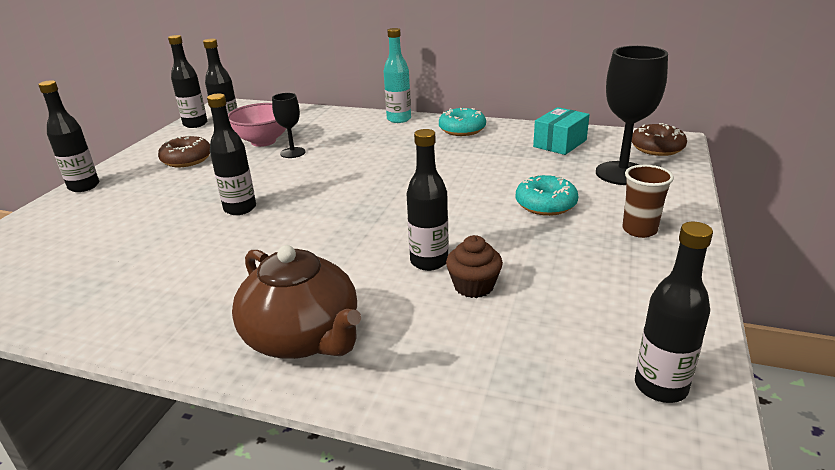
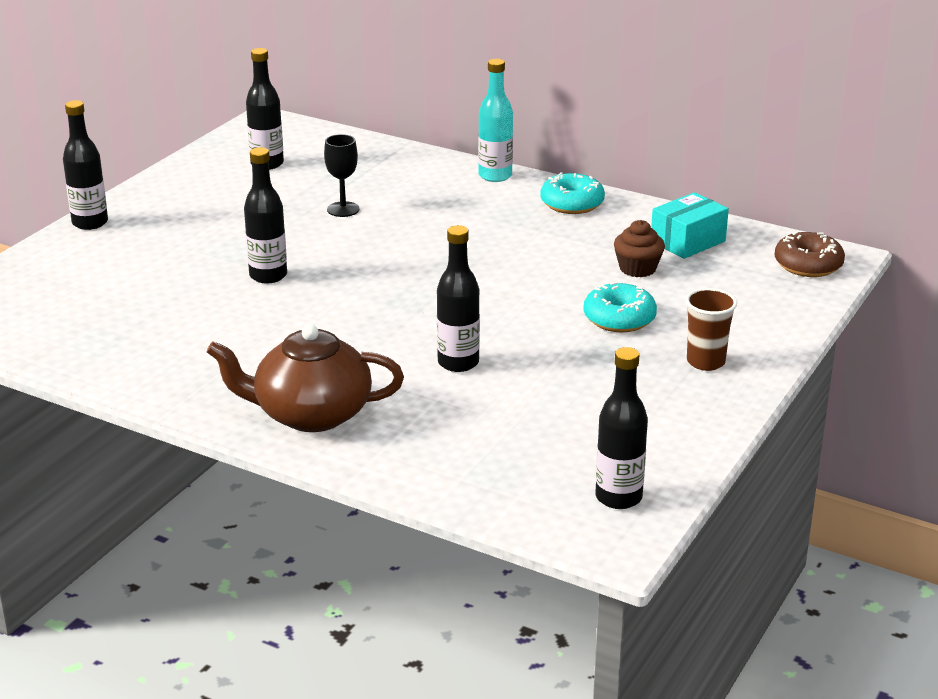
camera: 10 degrees right, 0 degrees up
brown donut [158,135,210,167] -> none
black bottle [168,35,208,128] -> none
pink bowl [228,103,286,147] -> none
brown teapot [232,245,361,359] -> brown teapot turned 120 degrees clockwise [207,324,404,432]
brown cupcake [446,235,503,298] -> brown cupcake moved to [614,220,665,277]
black goblet [596,46,668,185] -> none

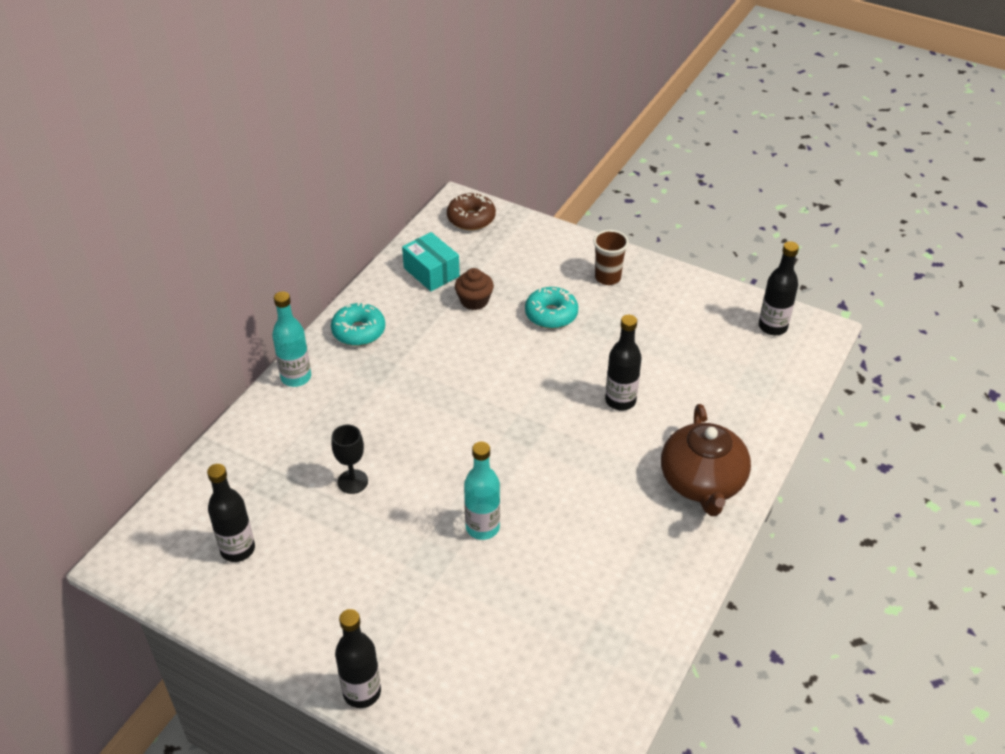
camera: 90 degrees left, 15 degrees up
black bottle [244,147,287,283] -> turquoise bottle [464,441,500,540]

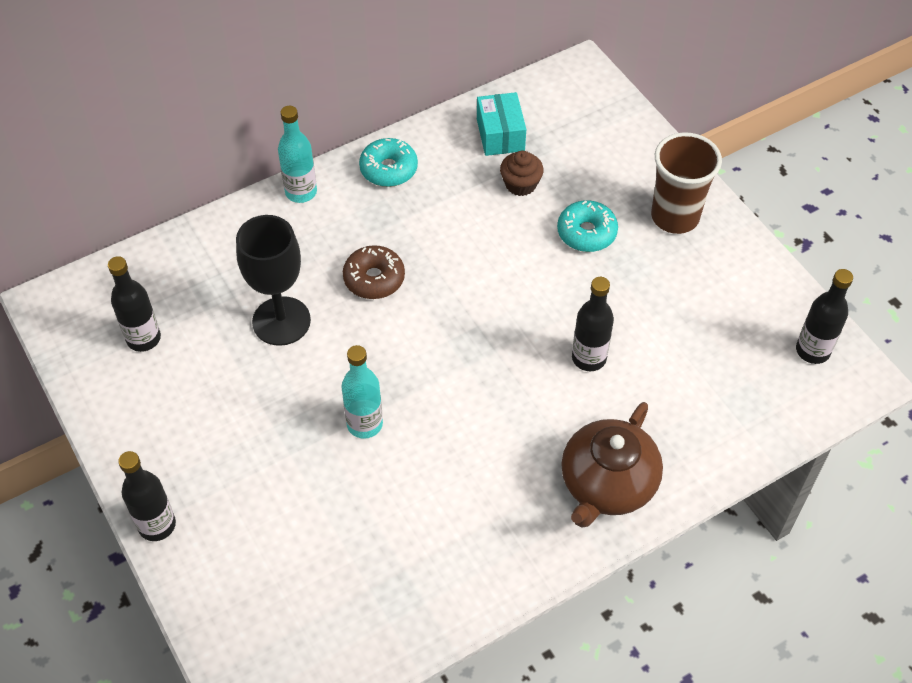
camera: 30 degrees right, 10 degrees up
black goblet [331,425,368,494] -> black goblet [236,215,311,346], size x1.84
brown donut [447,193,496,230] -> brown donut moved to [343,245,405,299]
brown cup [593,230,629,285] -> brown cup [651,132,722,234], size x1.61

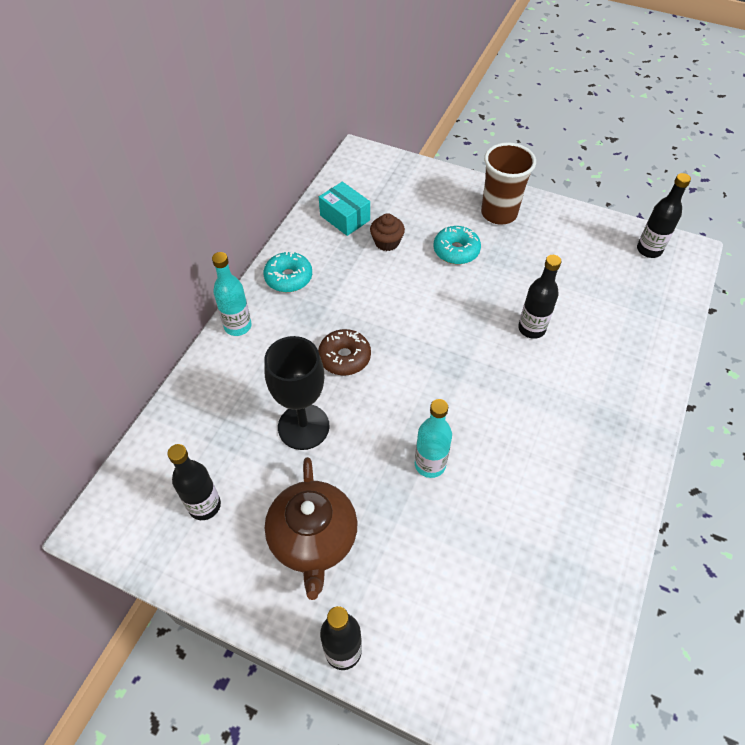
camera: 35 degrees left, 0 degrees up
brown teapot [561,402,663,528] -> brown teapot moved to [265,457,357,600]

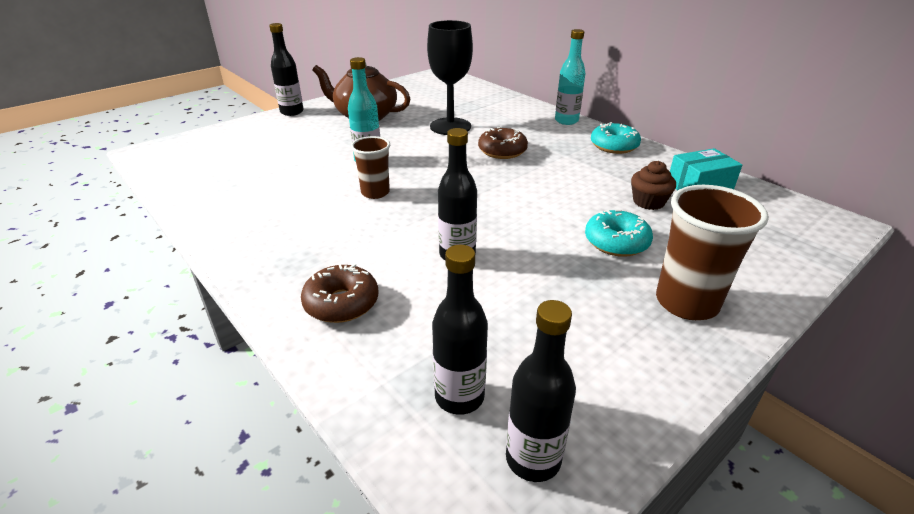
camera: 115 degrees right, 20 degrees down
black bottle [167,444,221,520] -> black bottle moved to [432,245,488,415]
none -> brown donut [301,264,378,323]
none -> brown cup [351,136,390,199]

